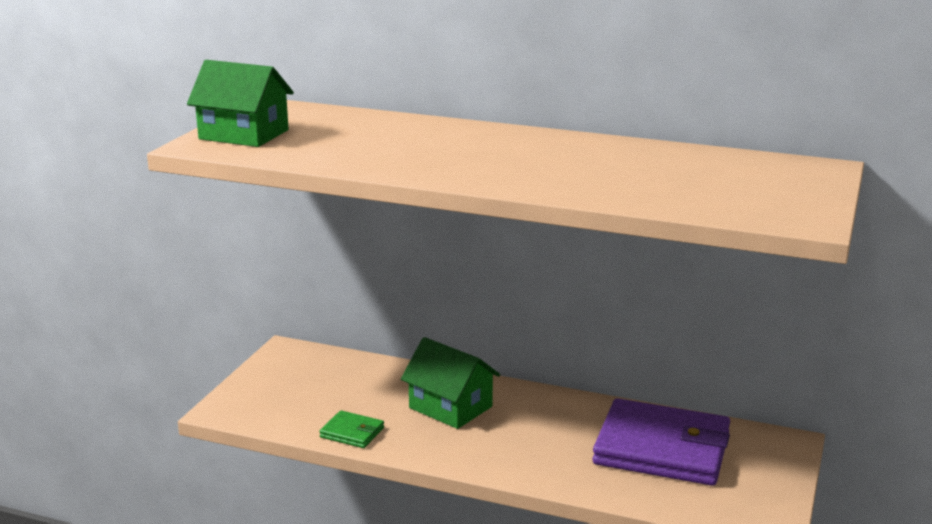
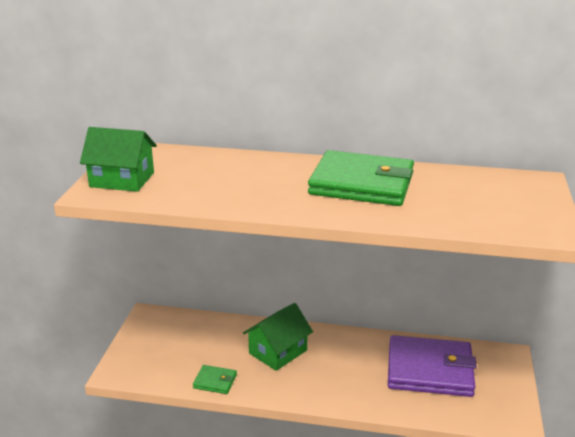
camera: 10 degrees left, 5 degrees up
green house [401,337,500,429] -> green house turned 75 degrees counterclockwise [243,303,313,371]
none -> green wallet [308,150,414,206]

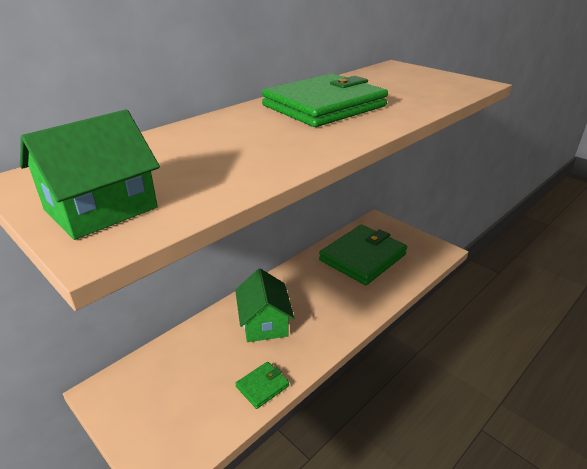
camera: 55 degrees left, 5 degrees up
purple wallet [388,335,477,397] -> green wallet [319,225,407,285]

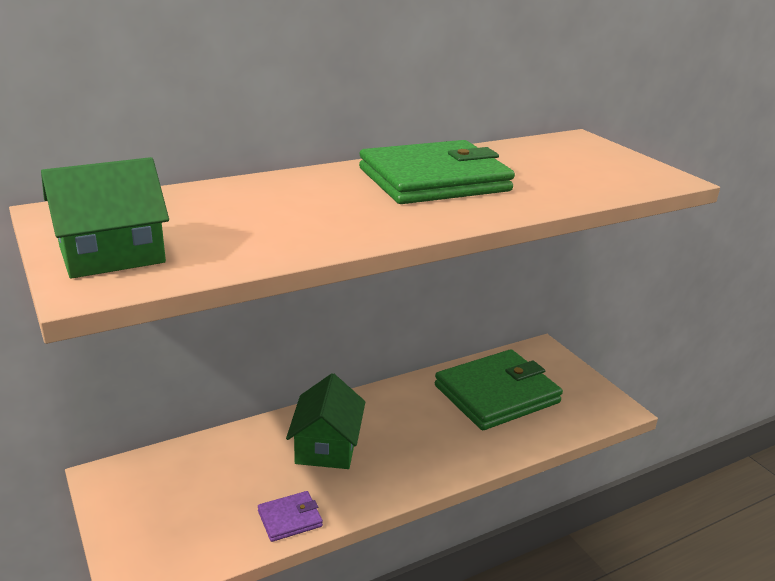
camera: 15 degrees right, 5 degrees down
green wallet [235,362,289,409] -> purple wallet [258,491,323,542]

